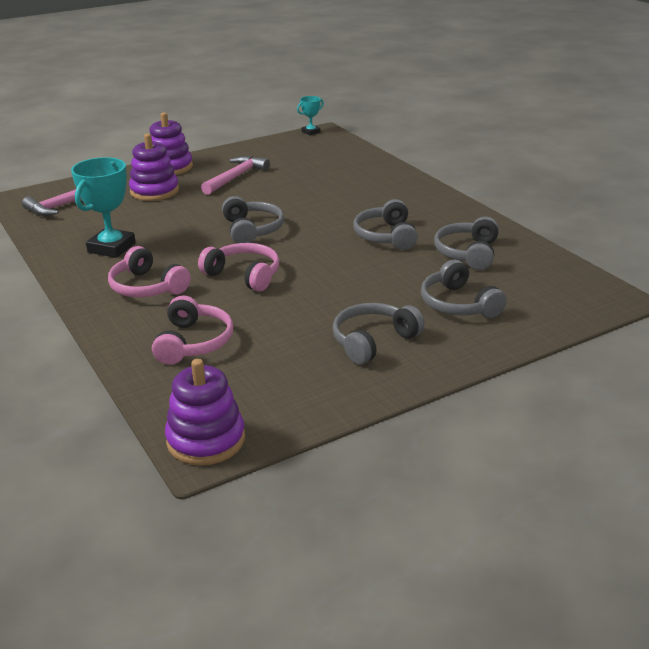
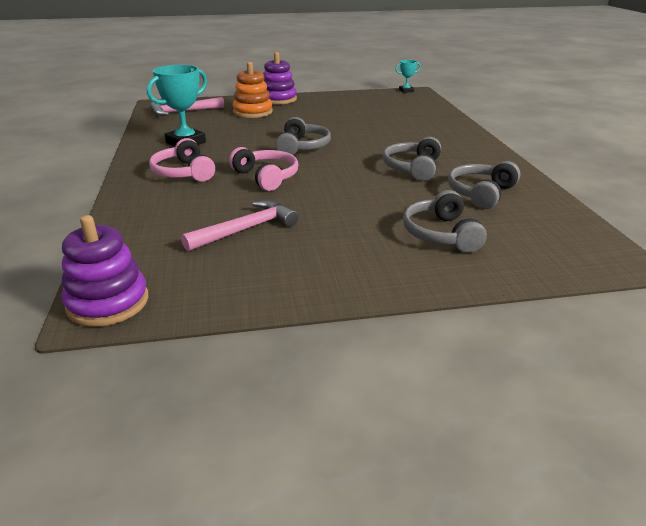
camera: 20 degrees right, 0 degrees up
purple stacking toy [129,134,179,201] -> orange stacking toy [233,62,273,118]
pink headphones [152,295,233,365] -> none
pink hammer [201,156,270,195] -> pink hammer moved to [181,200,298,251]
grey headphones [333,303,425,365] -> none

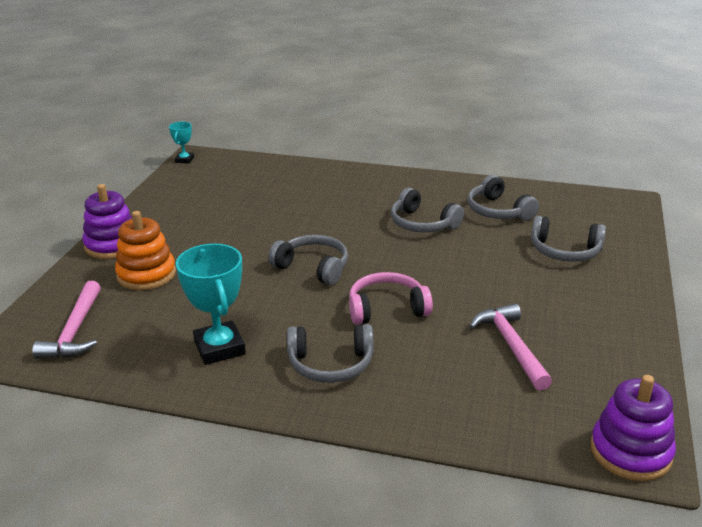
camera: 65 degrees left, 0 degrees up
pink headphones [149,138,215,182] -> grey headphones [287,324,374,383]

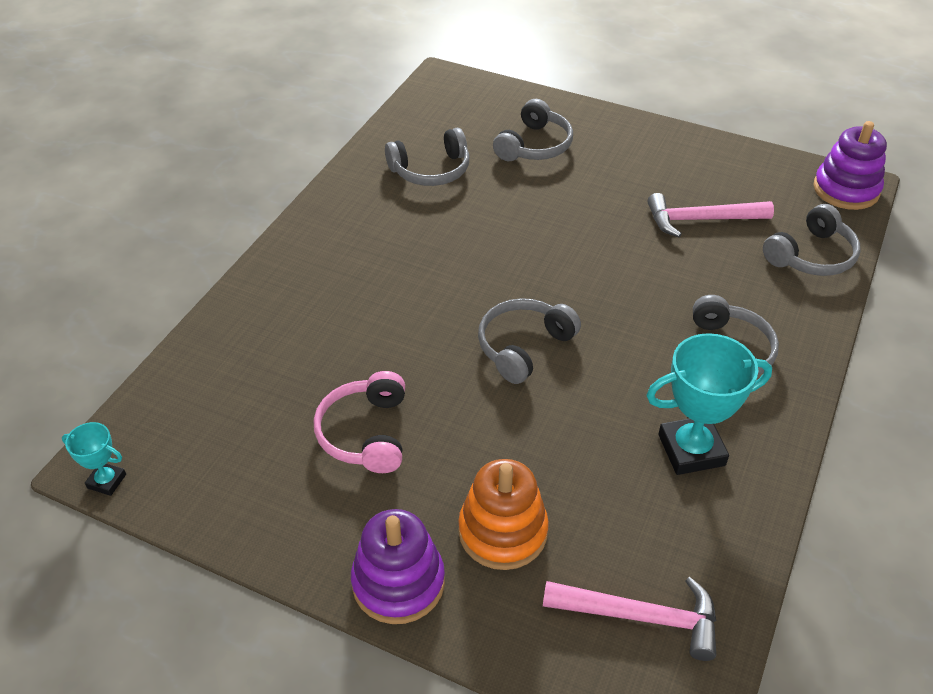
camera: 80 degrees left, 15 degrees up
pink headphones [349,272,433,325] -> pink headphones moved to [314,371,405,473]
grey headphones [391,188,464,232] -> grey headphones moved to [763,204,861,276]

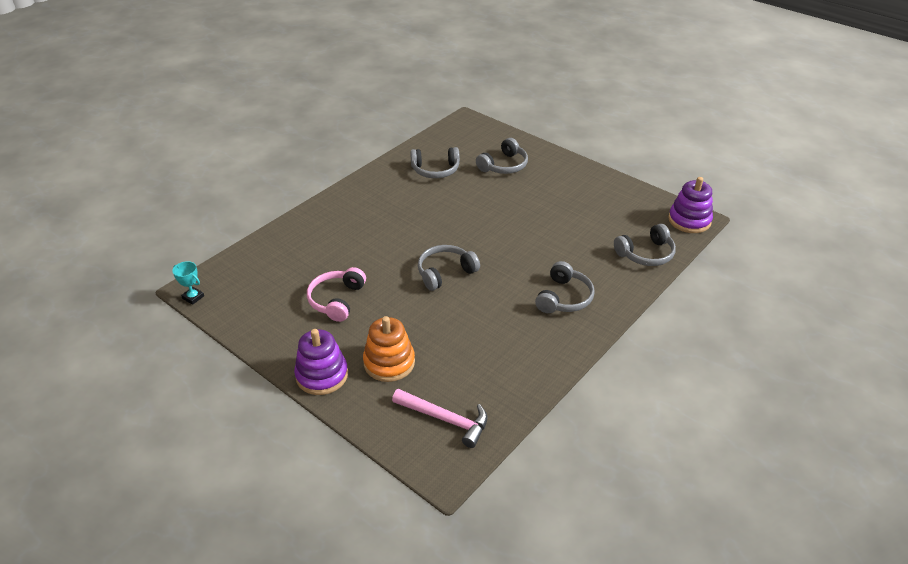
camera: 15 degrees right, 5 degrees down
turquoise trophy [646,333,772,475] -> none
pink hammer [647,193,774,237] -> none

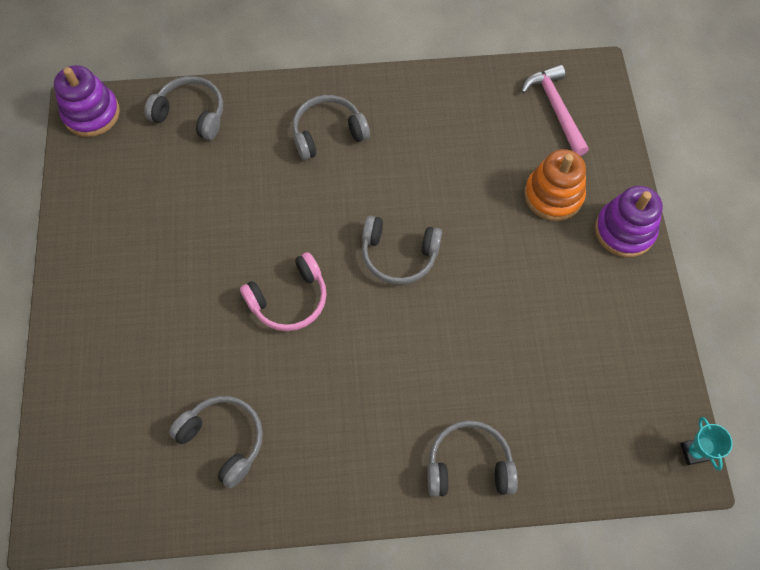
camera: 135 degrees left, 25 degrees up
pink headphones [307,267,366,322] -> pink headphones moved to [240,252,327,331]
grey headphones [476,138,528,174] -> grey headphones moved to [427,420,518,497]

